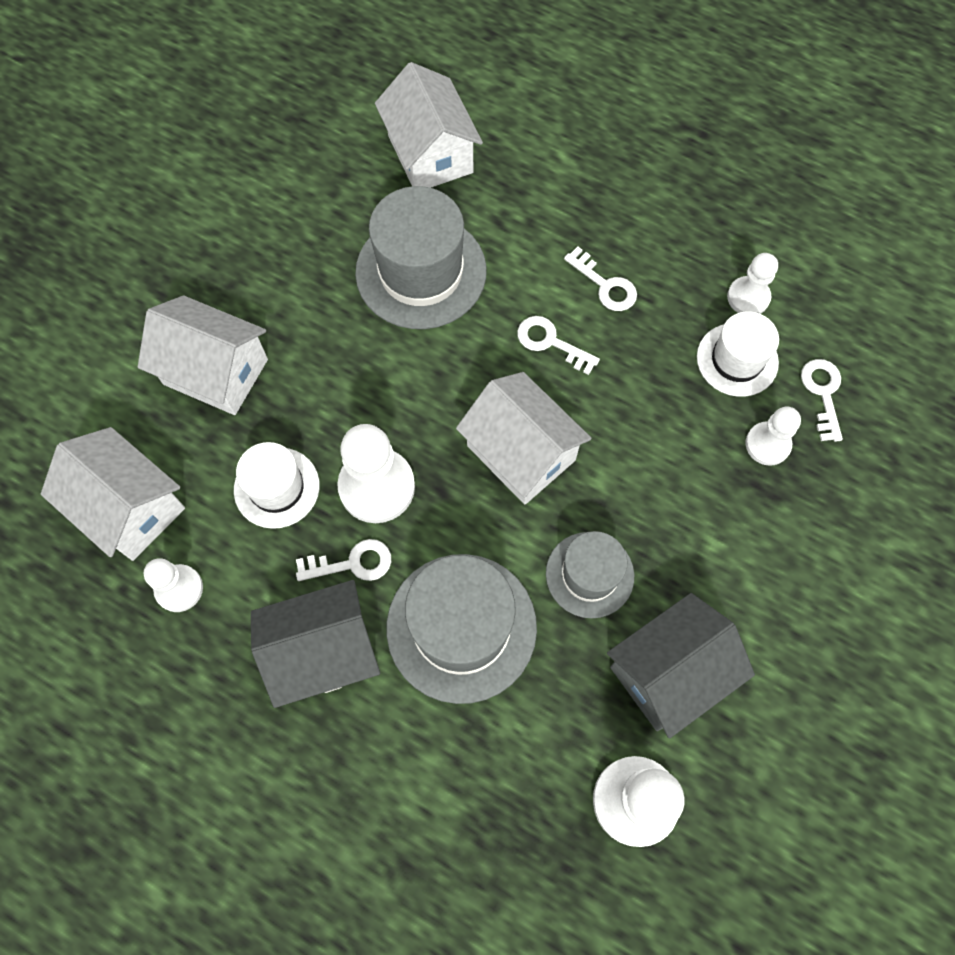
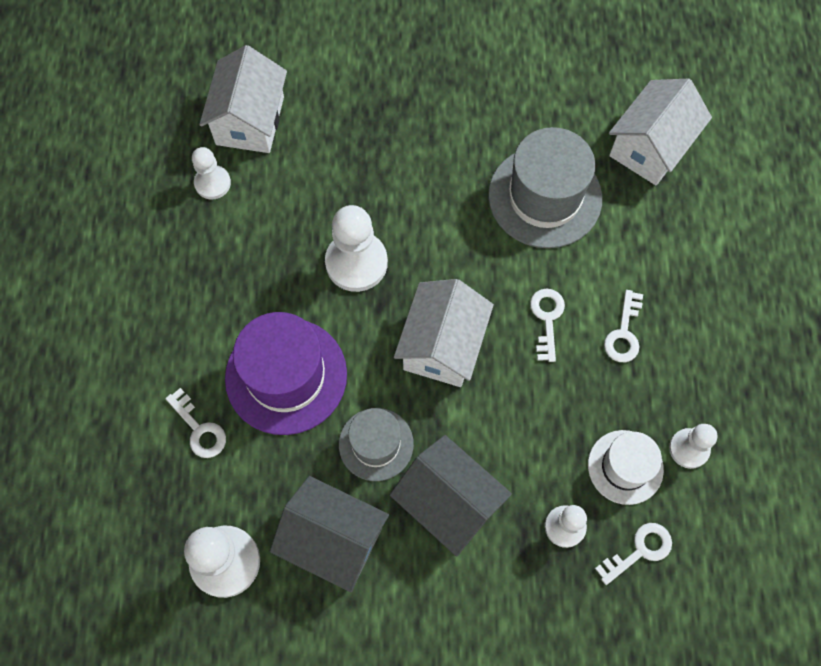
camera: 60 degrees right, 0 degrees up
white house [138,295,268,415] -> none
white hat [234,442,320,529] -> none
grey house [251,580,380,708] -> grey house moved to [390,435,512,557]
white key [296,539,391,581] -> white key moved to [165,388,226,458]
grey hat [387,554,537,704] -> purple hat [225,312,347,435]

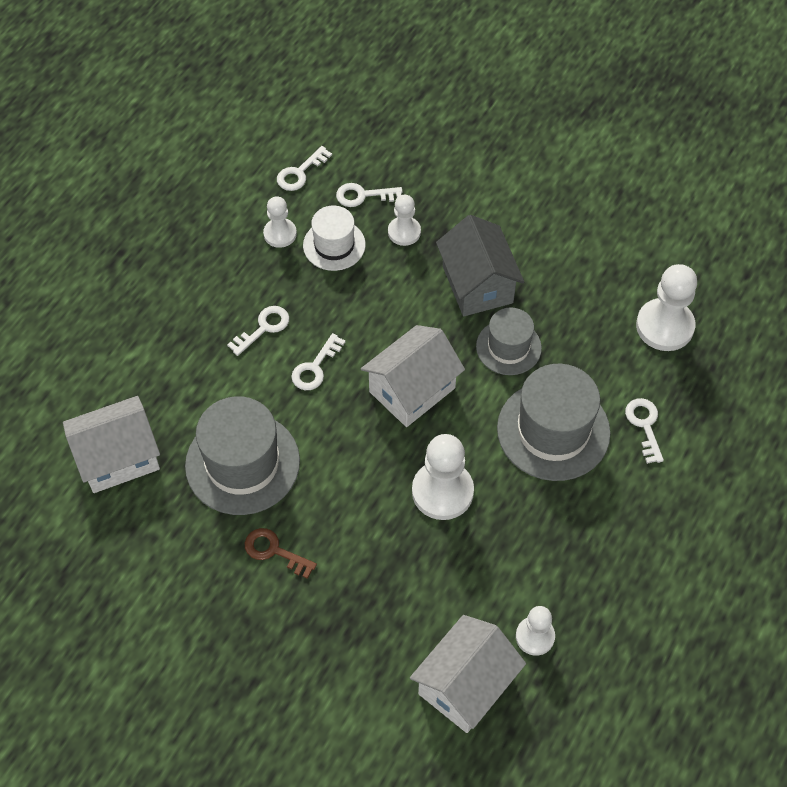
camera: 150 degrees left, 10 degrees down
purple hat [225,312,347,435] -> grey hat [497,364,611,481]
grey house [270,476,389,593] -> none
none -> brown key [245,528,317,579]
none -> white key [277,146,332,191]

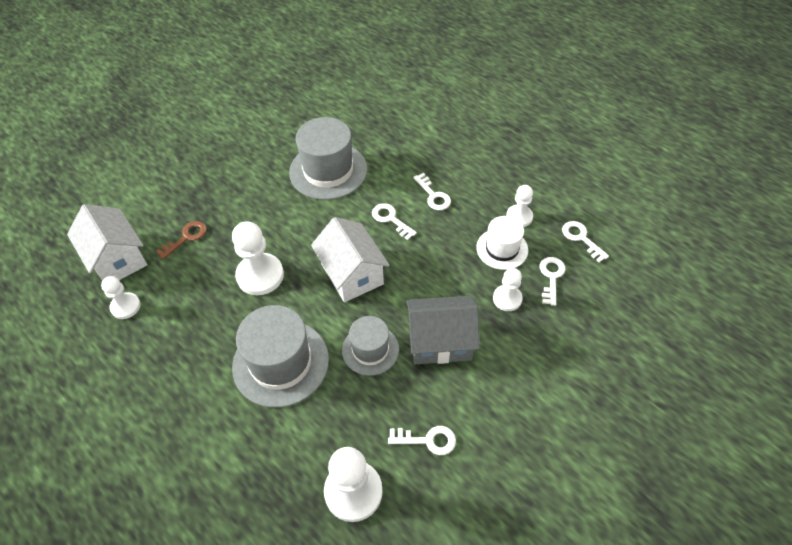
camera: 105 degrees right, 5 degrees down
white house [63,396,160,493] -> none
brown key [245,528,317,579] -> brown key moved to [156,221,207,259]
white key [625,398,664,464] -> white key moved to [388,426,456,455]

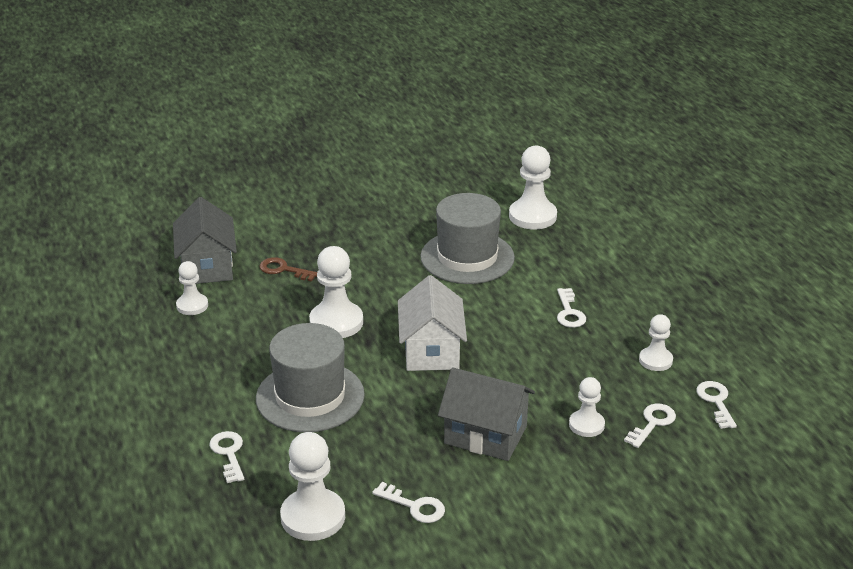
camera: 25 degrees right, 20 degrees down
white house [67,204,147,281] -> grey house [173,197,237,284]
brown key [156,221,207,259] -> brown key turned 135 degrees counterclockwise [259,257,317,282]
grey hat [342,316,399,376] -> none
white key [372,203,417,240] -> white key moved to [209,431,244,483]
white hat [476,216,528,270] -> none
none -> white pawn [509,145,557,229]

